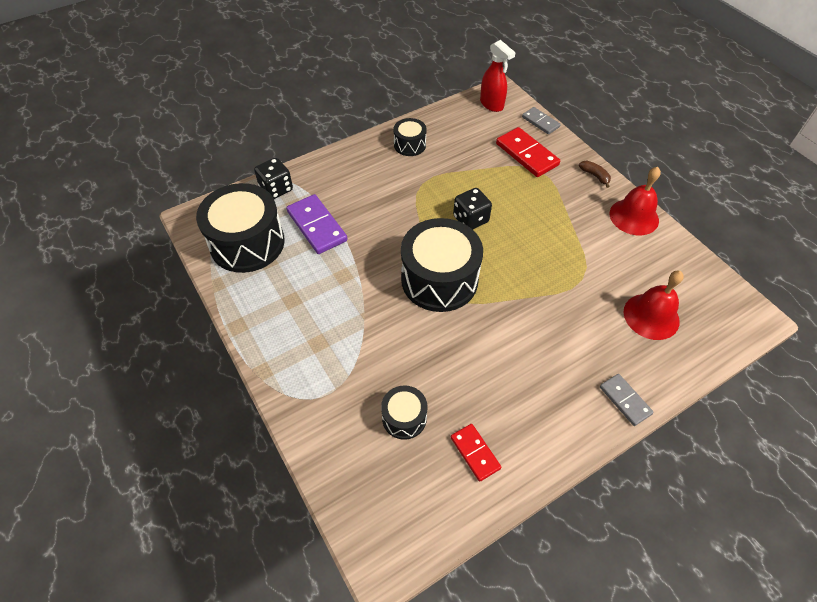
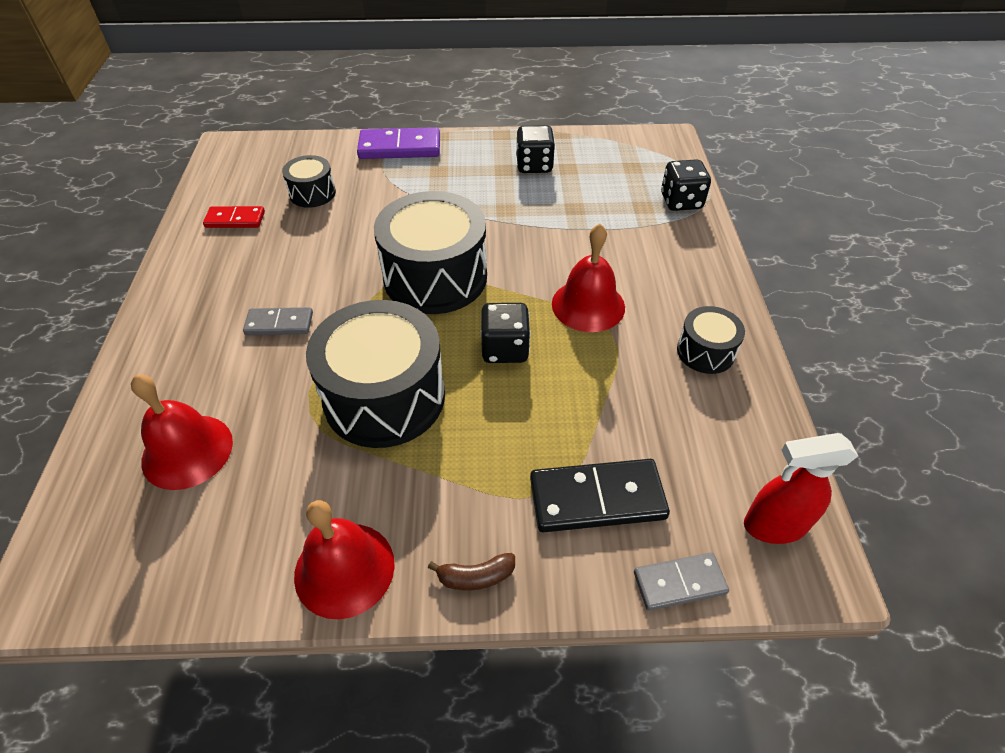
camera: 120 degrees right, 5 degrees down
black drum [196,183,285,273] -> black drum moved to [306,300,445,448]
purple domino [286,194,347,254] -> purple domino moved to [357,127,440,159]
red domino [496,127,560,177] -> black domino [530,459,670,532]
grey domino [600,374,654,426] -> grey domino moved to [243,307,313,335]
none -> black dice [516,125,555,173]
none -> red bell [552,224,625,332]

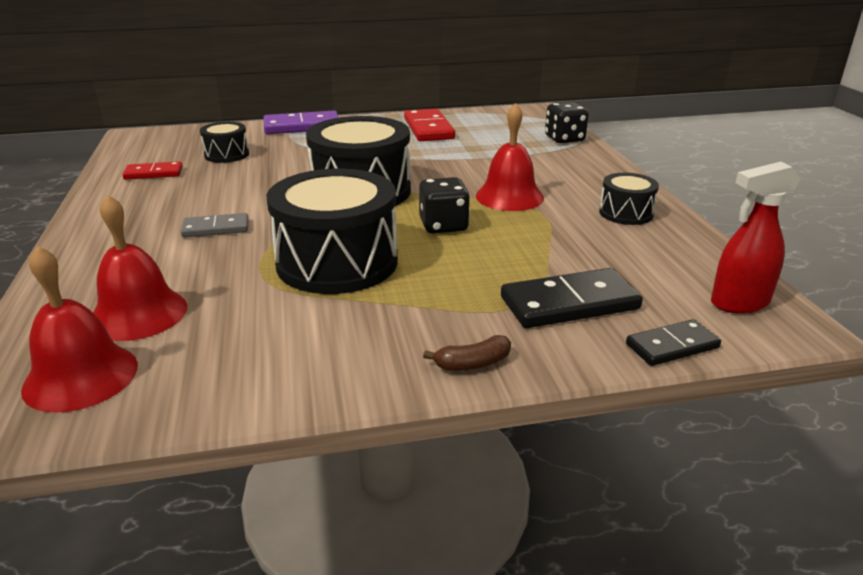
camera: 10 degrees left, 20 degrees down
red bell [294,500,395,619] -> red bell moved to [21,246,138,413]
black dice [516,125,555,173] -> red domino [404,109,455,141]
grey domino [634,552,729,611] -> black domino [626,319,721,366]

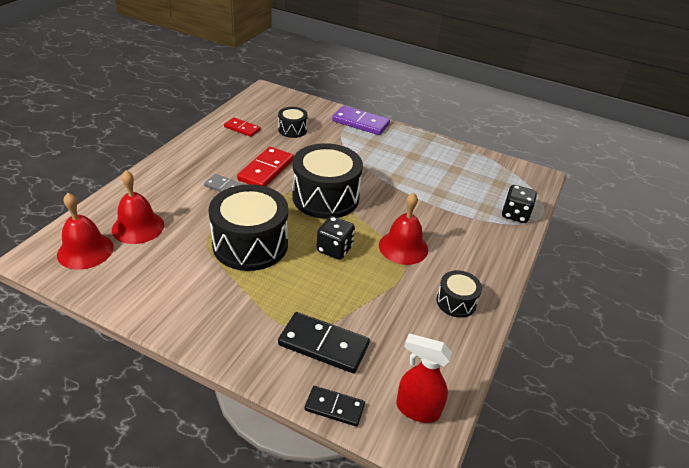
camera: 35 degrees right, 10 degrees up
red domino [404,109,455,141] -> red domino moved to [237,147,294,186]
brown banana [423,335,511,371] -> none

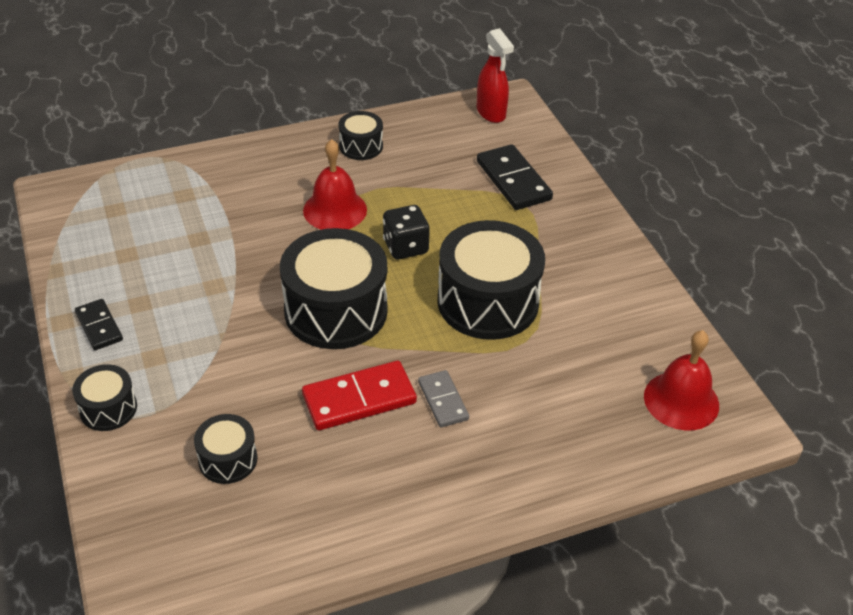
camera: 135 degrees left, 5 degrees up
red bell [112,170,164,244] -> none
red domino [224,117,261,137] -> none
black domino [305,386,365,427] -> black domino moved to [75,299,123,350]
purple domino [332,105,390,135] -> black drum [72,364,137,431]
black dice [502,185,537,223] -> none

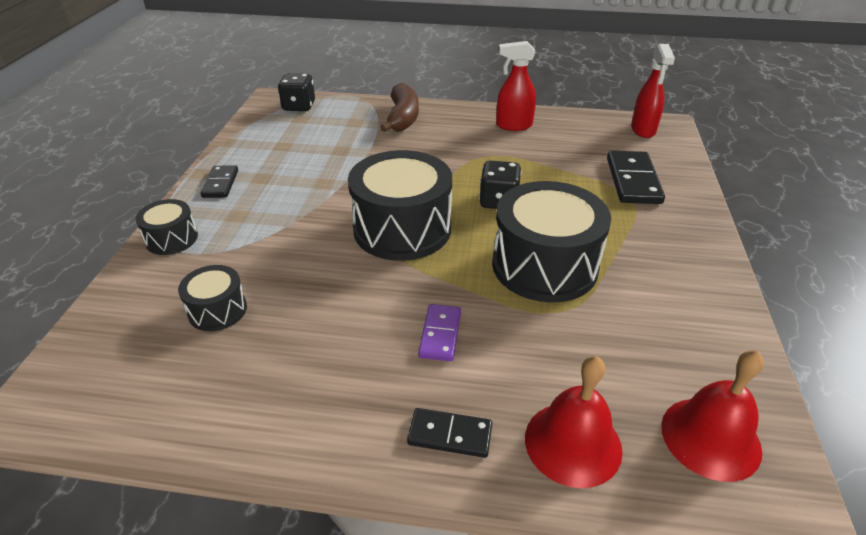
camera: 30 degrees right, 5 degrees down
red domino [302,361,417,430] -> none
red bell [303,139,367,230] -> red bell moved to [525,356,623,488]
black drum [338,111,383,160] -> red spray bottle [496,41,536,131]
grey domino [418,370,469,427] -> purple domino [418,304,461,361]
none -> black dice [278,73,315,111]
none -> brown banana [380,83,419,132]
none -> black domino [407,408,492,458]

